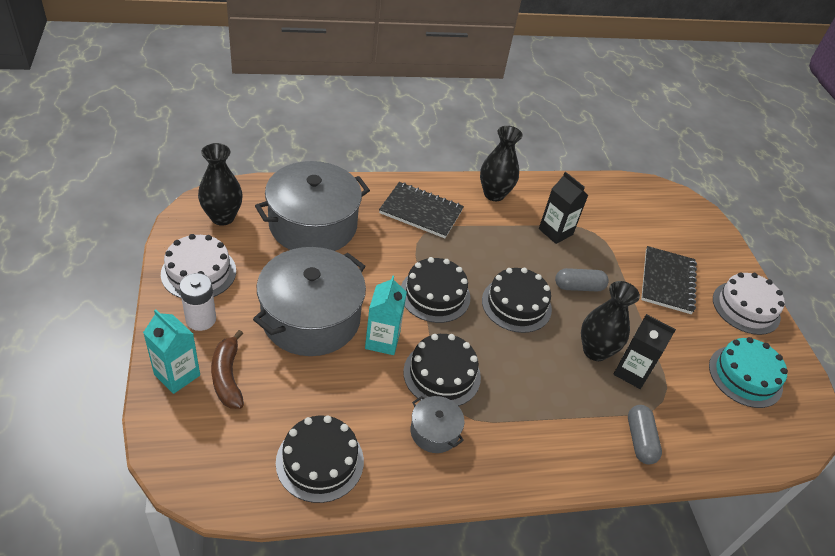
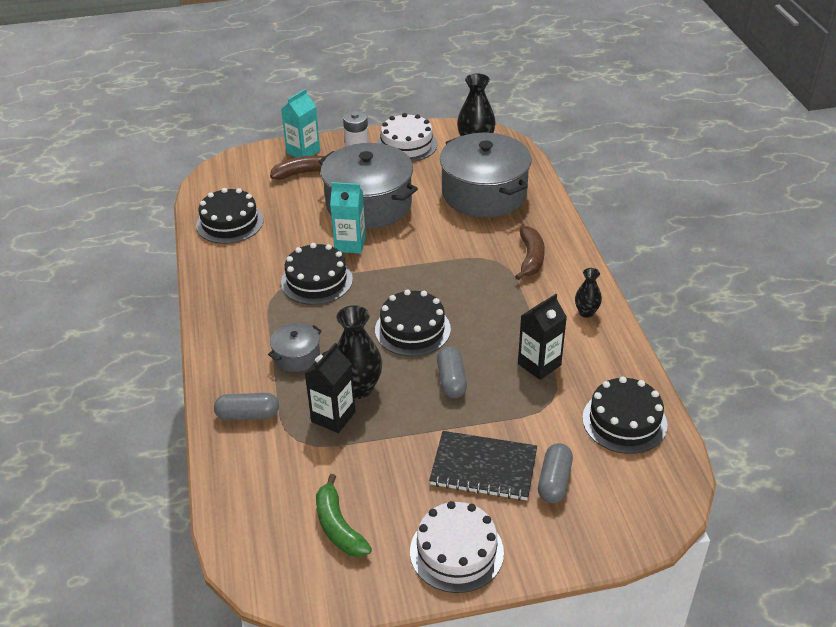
camera: 95 degrees right, 5 degrees down
black notebook [379,182,464,238] -> brown banana [515,226,545,280]
black cake [401,257,470,323] -> black cake moved to [582,376,667,454]
grey pot [410,396,465,453] -> grey pot moved to [268,323,322,372]
black vase [480,126,523,201] -> black vase [575,268,602,318], size x0.57
turquoise cake [709,337,788,408] -> green banana [316,474,372,557]
none -> grey capsule [538,443,573,503]

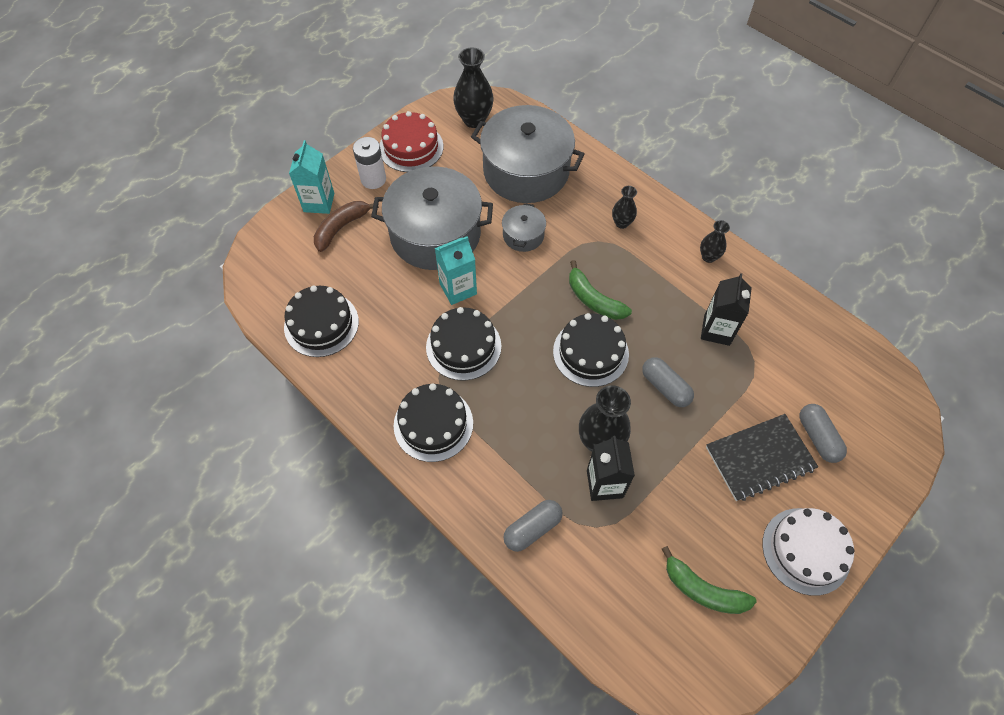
camera: 35 degrees left, 20 degrees up
grey pot [268,323,322,372] -> grey pot moved to [502,203,546,252]
white cake [377,113,437,162] -> red cake [380,111,443,172]
brown banana [515,226,545,280] -> black vase [612,186,637,229]
black cake [582,376,667,454] -> black cake moved to [394,383,473,462]
none -> green banana [569,260,632,320]

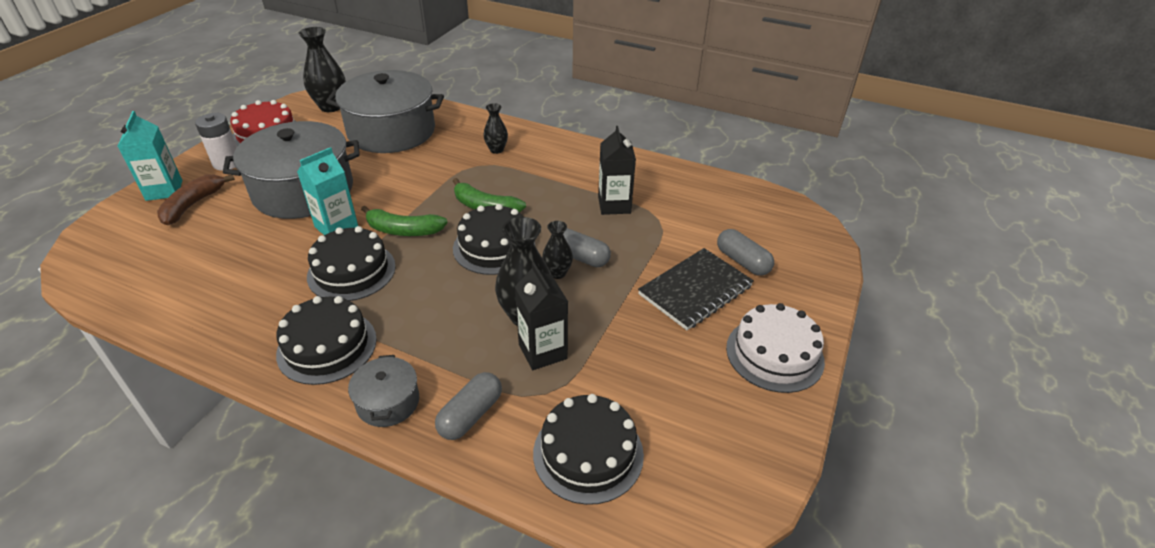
camera: 20 degrees left, 20 degrees down
black cake [284,285,359,357] -> black cake moved to [533,394,644,505]
grey pot [502,203,546,252] -> grey pot moved to [348,355,419,427]
green banana [662,546,757,614] -> green banana moved to [361,206,448,236]
black vase [700,220,730,263] -> black vase moved to [542,221,573,279]

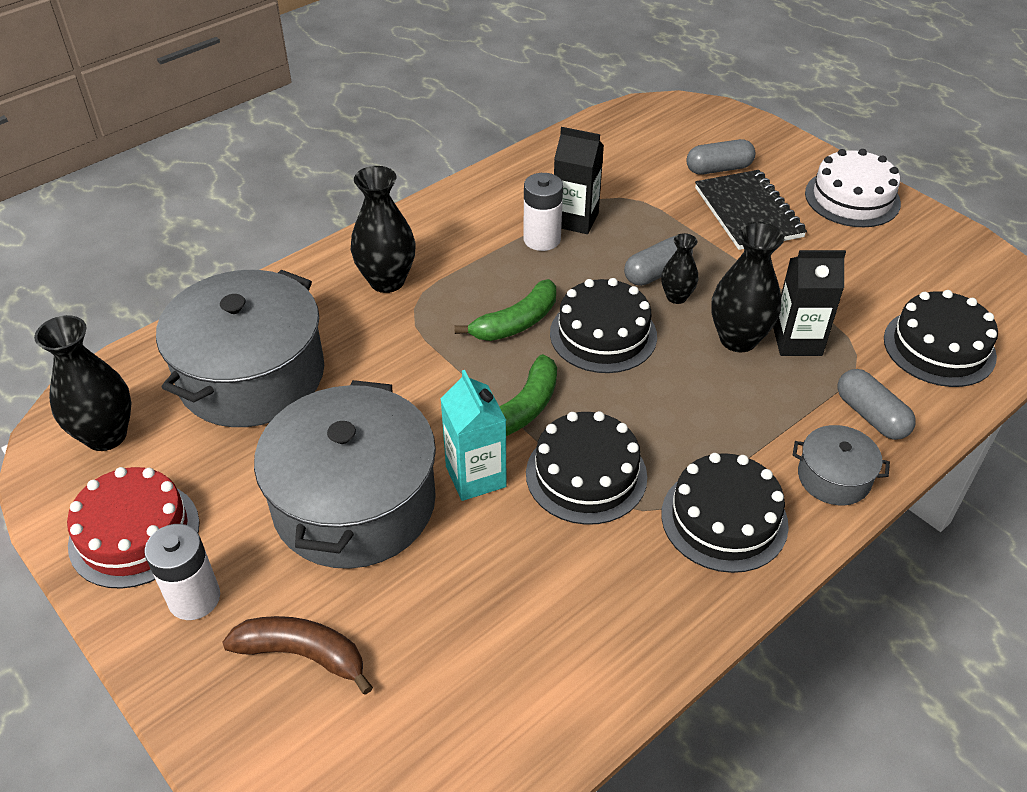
camera: 65 degrees left, 5 degrees up
turquoise carton [118,111,182,201] -> none
brown banana [157,175,235,225] -> brown banana turned 150 degrees clockwise [223,616,373,695]
black vase [483,103,508,154] -> black vase [351,166,415,293], size x1.76
none -> white battery [523,173,563,251]

